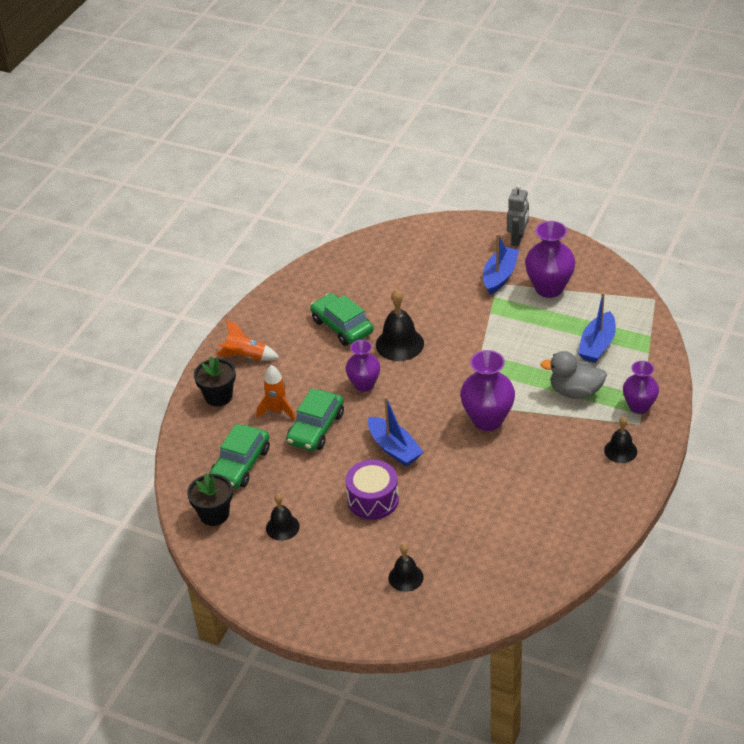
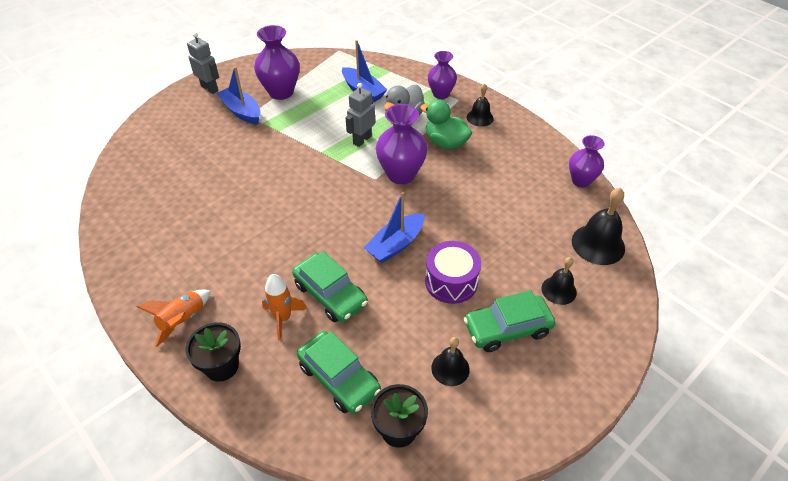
camera: 70 degrees left, 5 degrees up
green car [310,293,374,346] -> green car moved to [464,290,555,352]
purple vase [346,340,380,392] -> purple vase moved to [569,135,605,187]
blue boat [368,396,423,466] -> blue boat turned 150 degrees clockwise [364,192,424,263]
black bell [376,289,424,361] -> black bell moved to [572,188,625,265]
none -> grey robot [345,83,375,147]
none -> green duck [420,100,472,149]

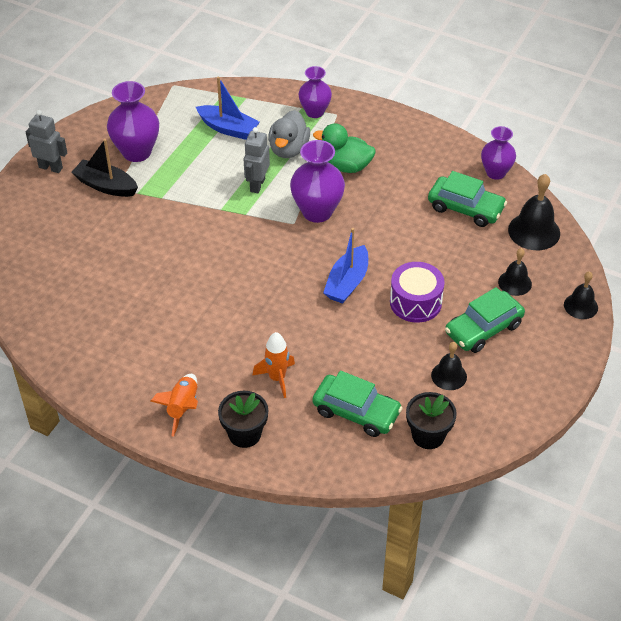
camera: 20 degrees left, 0 degrees up
blue boat [216,66,261,124] -> black boat [71,139,138,197]
green car [292,251,368,322] -> green car moved to [428,171,507,227]
black bell [467,83,494,127] -> black bell moved to [564,271,598,319]

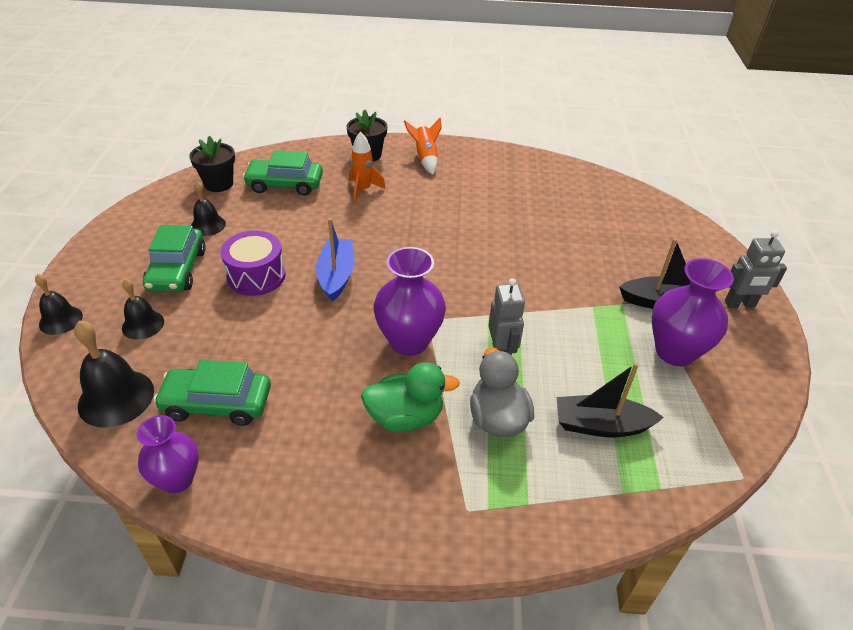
camera: 155 degrees right, 5 degrees down
blue boat [196,77,260,140] -> black boat [557,363,664,437]
purple vase [298,66,332,118] -> none
green car [445,287,525,353] -> green car turned 150 degrees clockwise [143,225,206,292]

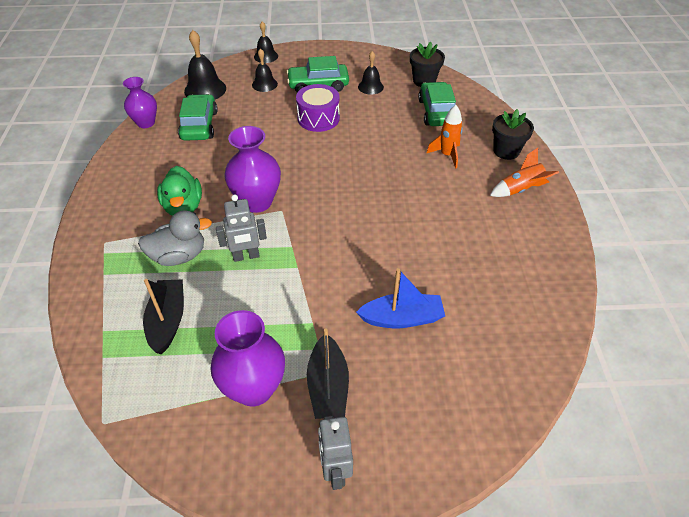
camera: 85 degrees right, 5 degrees up
blue boat [316,218,355,302] -> blue boat moved to [356,268,445,328]

